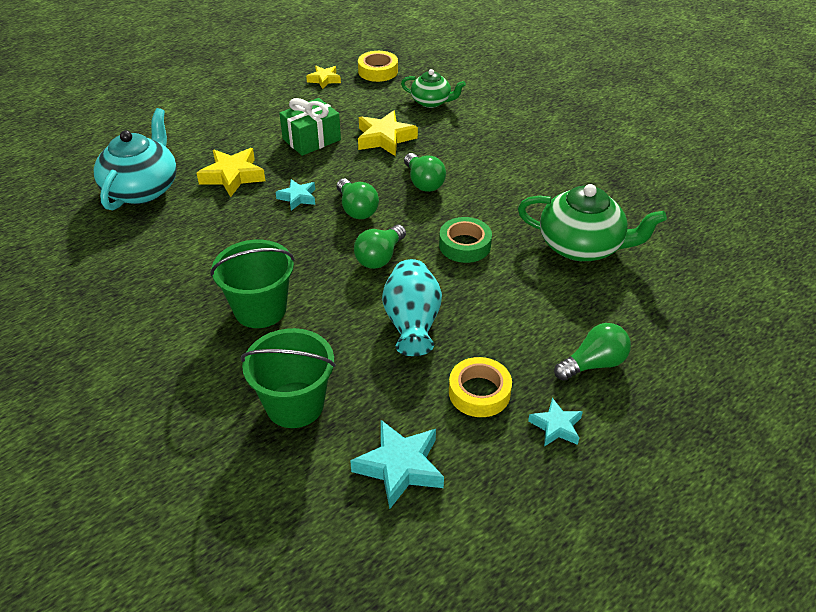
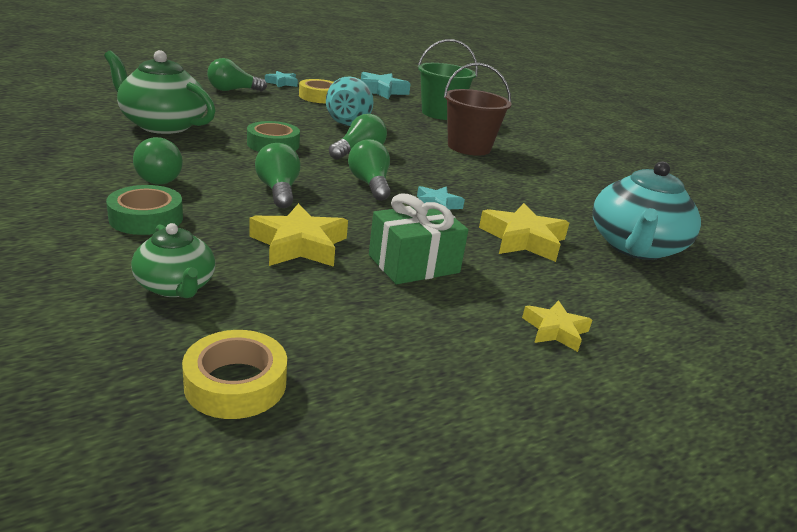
camera: 175 degrees left, 15 degrees down
green bucket [210,240,295,328] -> brown bucket [444,63,511,156]
yellow star [306,66,341,89] -> yellow star moved to [522,300,592,352]
green teapot [401,69,466,108] -> green teapot turned 150 degrees counterclockwise [131,223,215,298]
none -> green tape [106,185,183,235]
none -> green light bulb [133,137,183,185]

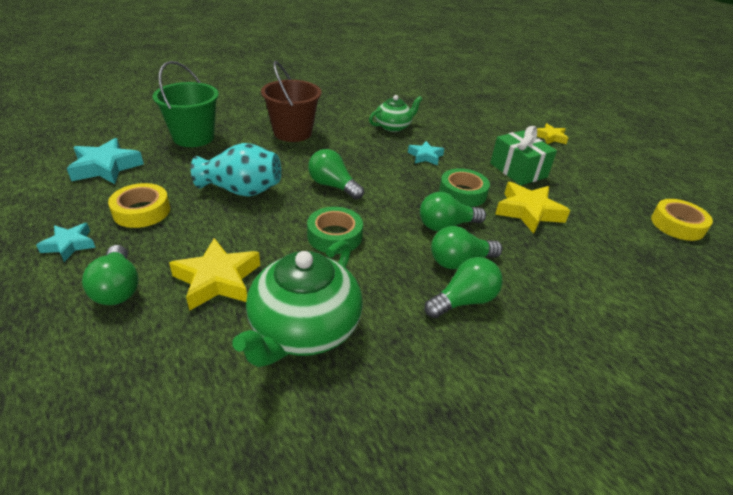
camera: 90 degrees left, 10 degrees up
green tape [106,185,183,235] -> green tape moved to [439,168,490,207]
green teapot [131,223,215,298] -> green teapot moved to [369,95,422,132]
green light bulb [348,139,390,201] -> green light bulb moved to [431,226,502,269]
yellow star [479,203,569,262] -> yellow star moved to [169,238,260,311]
turquoise teapot [593,161,701,260] -> none

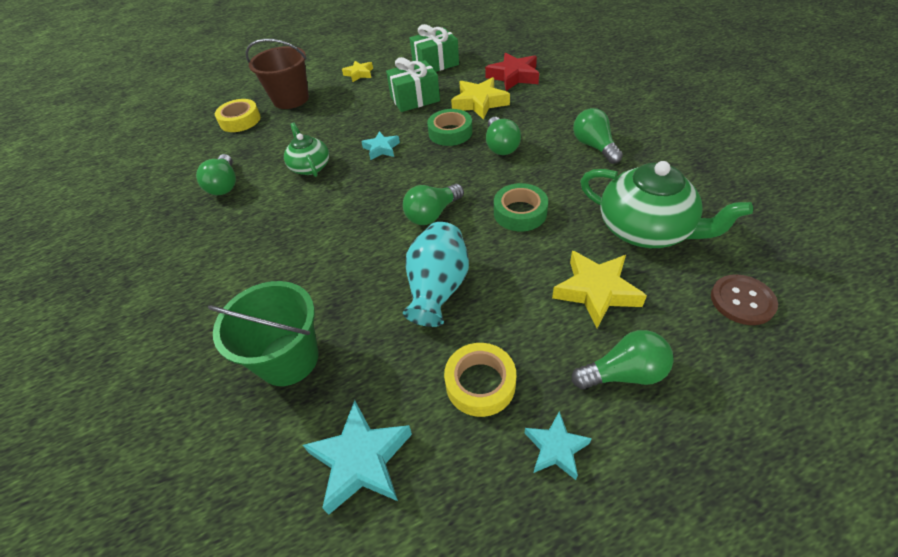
camera: 75 degrees left, 10 degrees up
brown bucket [261,61,321,142] -> brown bucket moved to [246,39,309,109]
green light bulb [431,226,502,269] -> green light bulb moved to [196,154,236,195]
yellow tape [651,199,713,241] -> yellow tape moved to [215,99,261,132]
none -> green gift [410,24,459,72]
none -> red star [485,53,539,91]
none -> brown button [711,274,778,325]

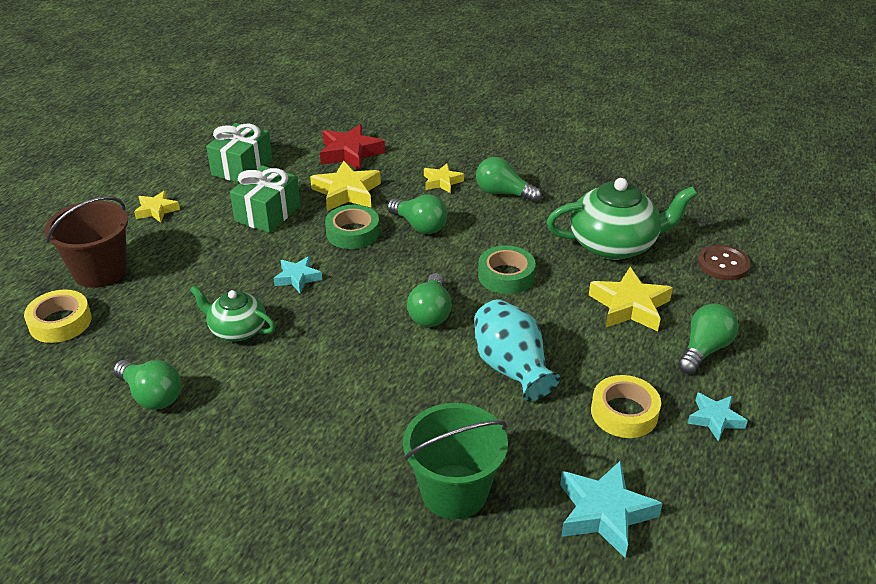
camera: 45 degrees left, 10 degrees down
none -> yellow star [424,164,464,193]

